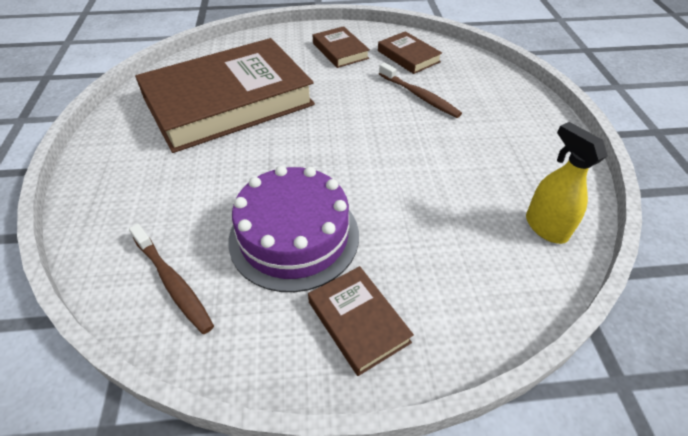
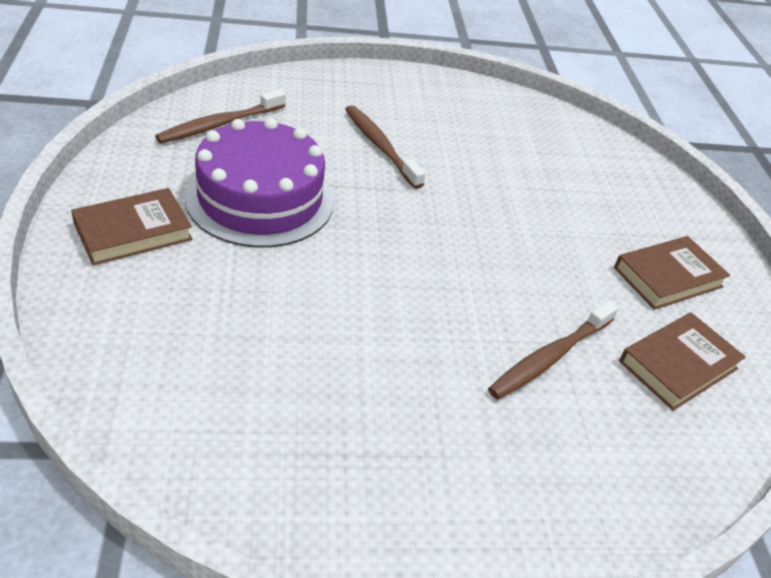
camera: 85 degrees right, 5 degrees down
brown book [135,38,315,153] -> none
yellow spray bottle [526,122,608,244] -> none
none -> brown toothbrush [345,105,426,189]

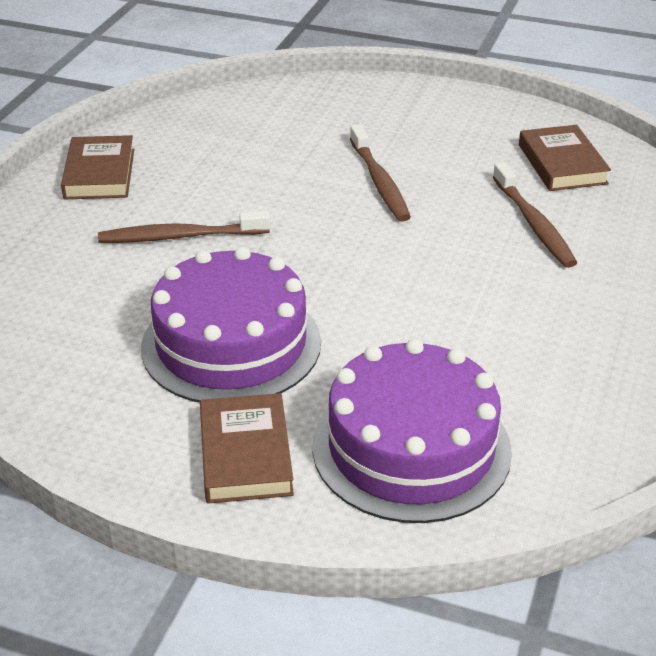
camera: 60 degrees left, 5 degrees down
brown toothbrush [155,89,286,143] -> brown toothbrush moved to [350,124,411,222]
brown book [614,236,730,310] -> brown book moved to [61,135,134,200]
none -> purple cake [312,339,512,523]

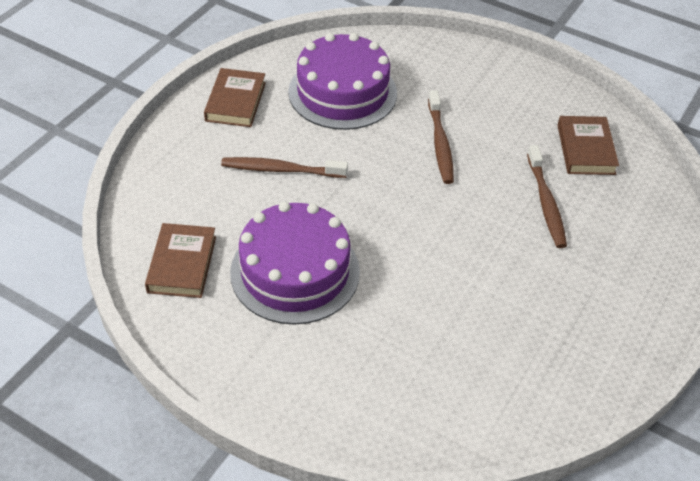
camera: 10 degrees right, 10 degrees up
brown book [200,393,294,504] -> brown book moved to [145,223,216,298]
purple cake [312,339,512,523] -> purple cake moved to [288,33,397,130]

